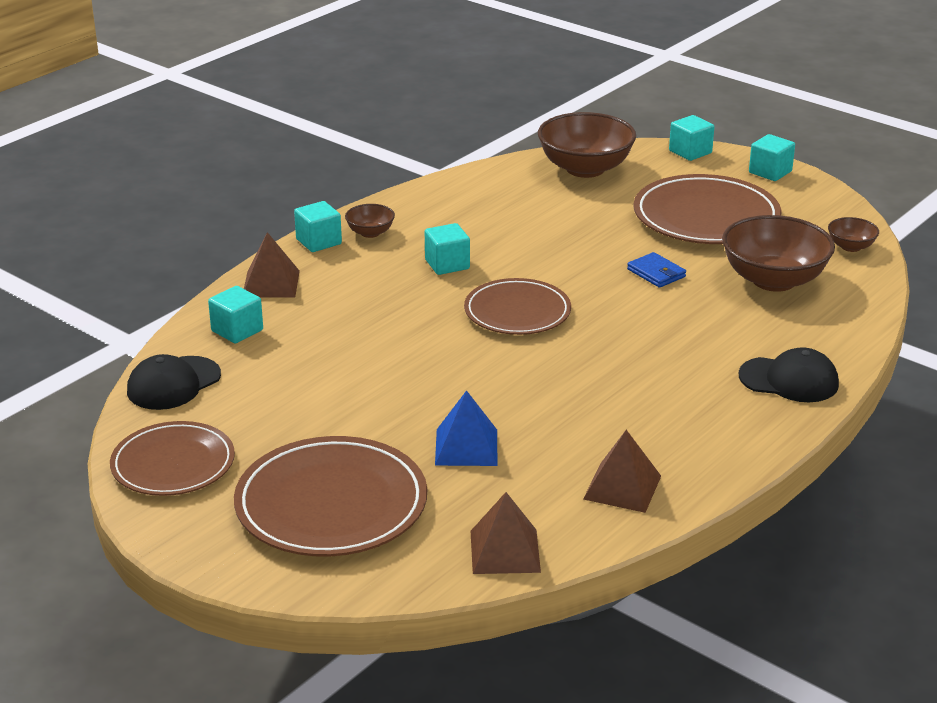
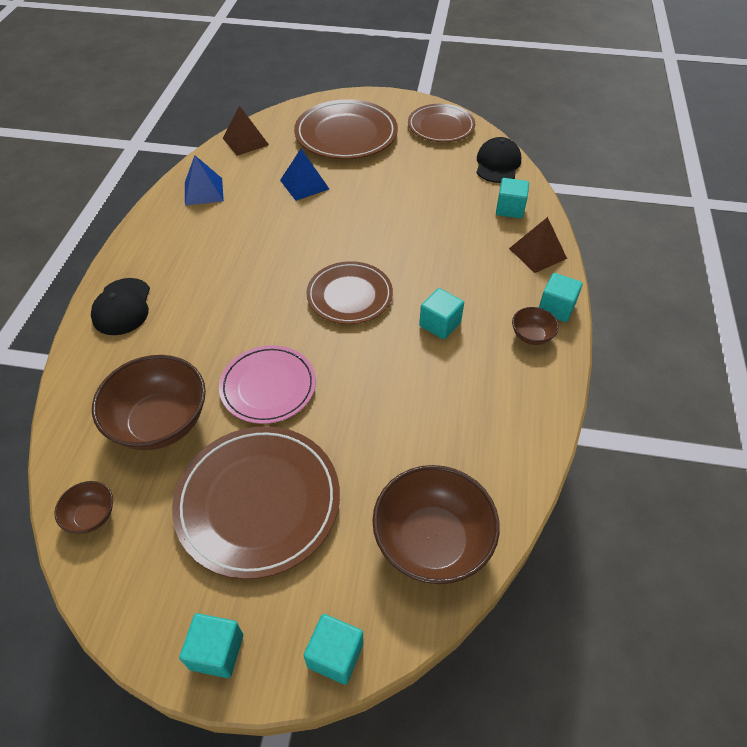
camera: 150 degrees right, 20 degrees up
brown pyramid [583,430,661,513] -> blue pyramid [185,156,224,206]
blue wallet [627,252,686,288] -> pink plate [219,345,316,424]
black cap [739,347,839,402] -> black cap turned 75 degrees counterclockwise [91,278,150,335]

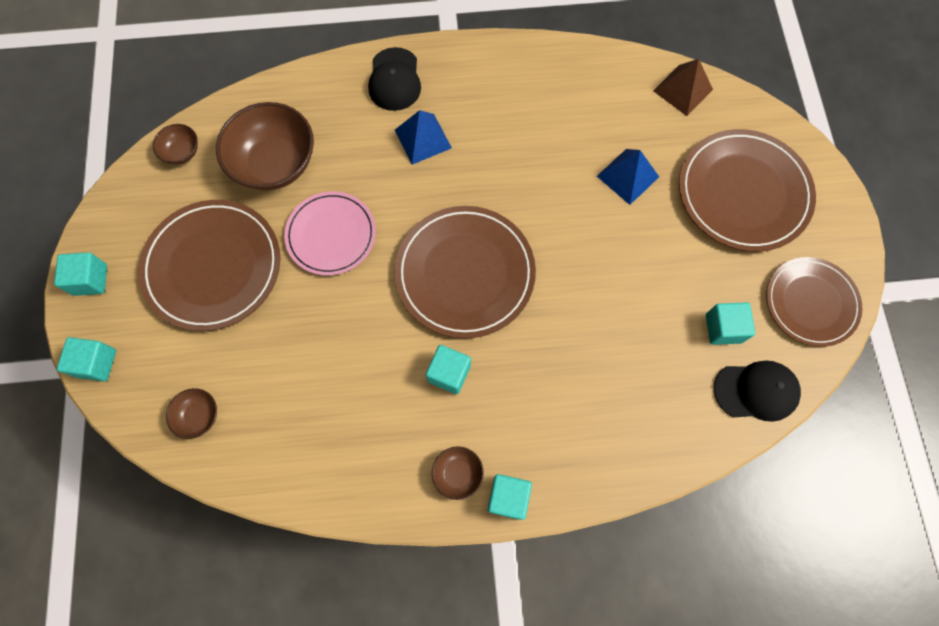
camera: 75 degrees right, 20 degrees up
black cap [91,278,150,335] -> black cap turned 75 degrees counterclockwise [368,47,421,111]
blue pyramid [185,156,224,206] -> blue pyramid moved to [395,110,452,165]
brown plate [306,261,393,324] -> brown plate [395,206,536,338], size x1.51
brown bowl [372,465,500,584] -> brown bowl [166,388,217,439], size x0.47
turquoise cube [496,178,529,219] -> turquoise cube moved to [706,302,755,345]
brown pyramid [509,217,567,273] -> none

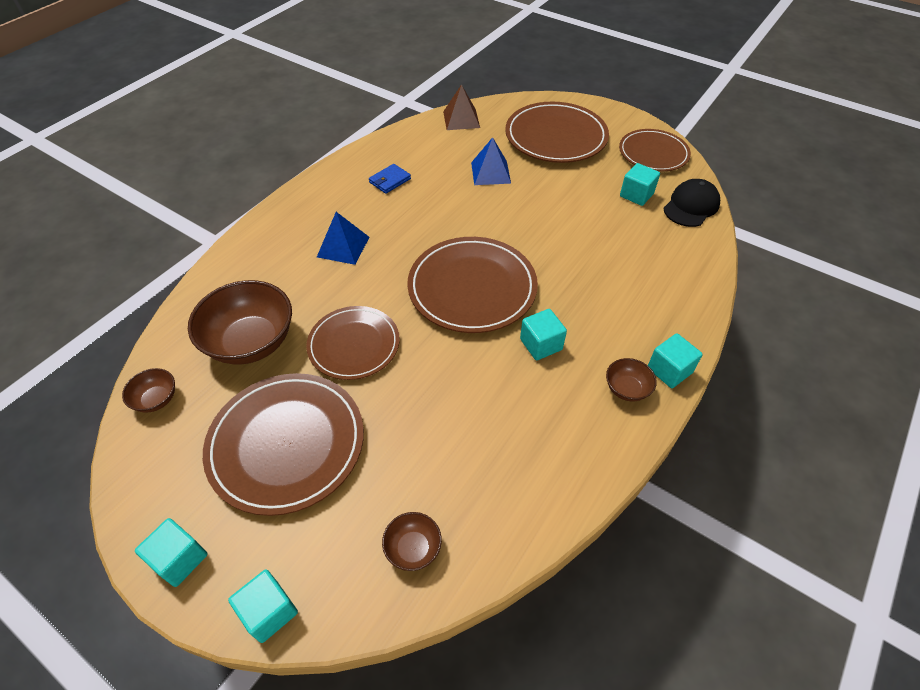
camera: 50 degrees left, 20 degrees down
pink plate [284,191,376,276] -> brown plate [306,306,400,380]
black cap [368,47,421,111] -> none
none -> blue wallet [369,164,411,194]

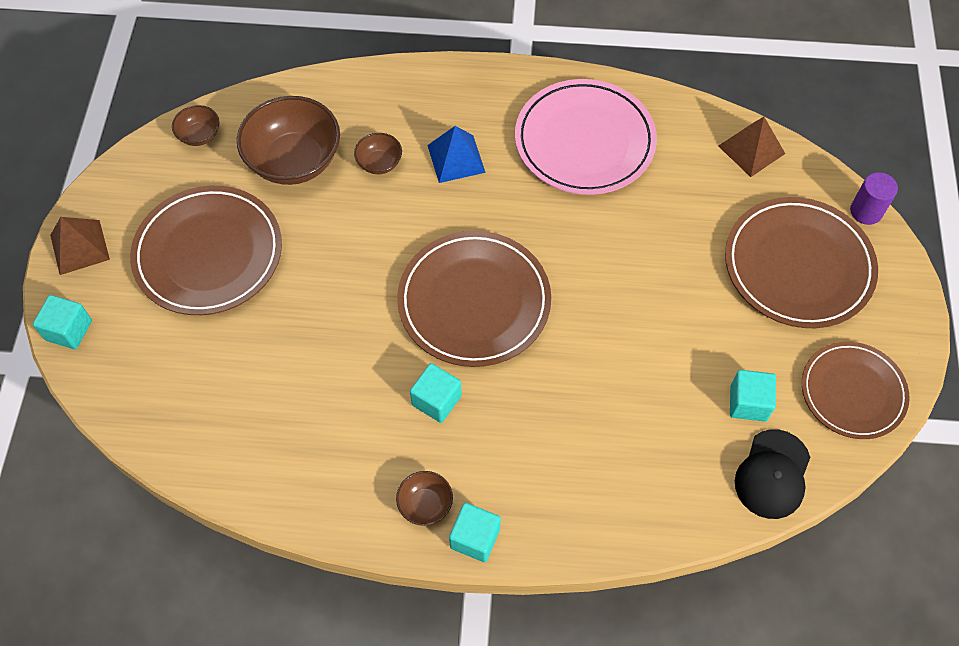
camera: 60 degrees right, 10 degrees up
turquoise cube [135,518,208,587] -> brown pyramid [50,217,110,275]
brown plate [306,306,400,380] -> none
blue wallet [369,164,411,194] -> pink plate [515,79,657,195]
brown bowl [382,512,442,571] -> brown bowl moved to [354,133,402,174]
blue pyramid [471,137,511,185] -> none
black cap [663,179,720,227] -> black cap turned 105 degrees clockwise [735,429,810,519]
none -> purple cylinder [850,172,898,225]

